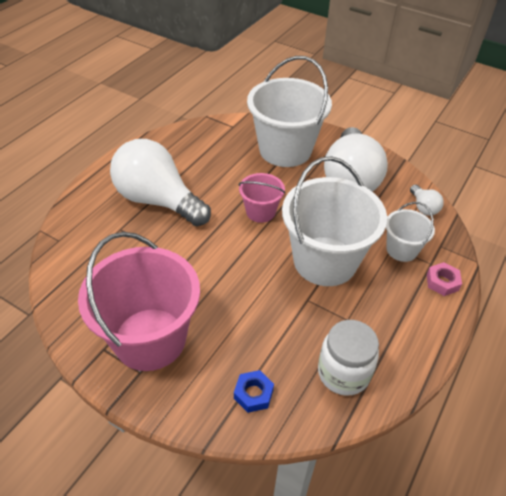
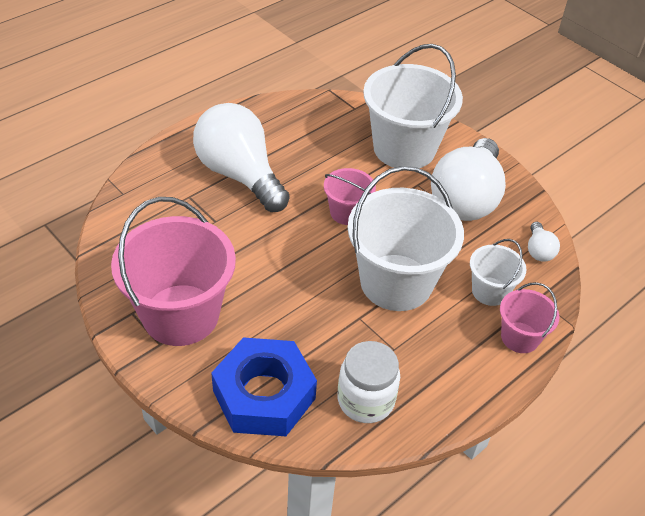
camera: 15 degrees right, 0 degrees up
blue nut [234,370,274,413] -> blue nut [211,337,317,436], size x2.37
pink nut [427,262,462,296] -> pink bucket [500,282,559,353]

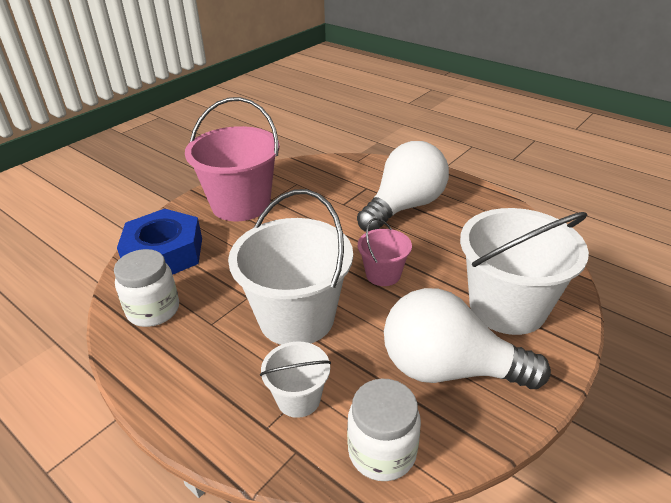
camera: 85 degrees right, 10 degrees down
pink bucket [500,282,559,353] -> none
white light bulb [528,222,560,262] -> white jar [347,379,421,481]

